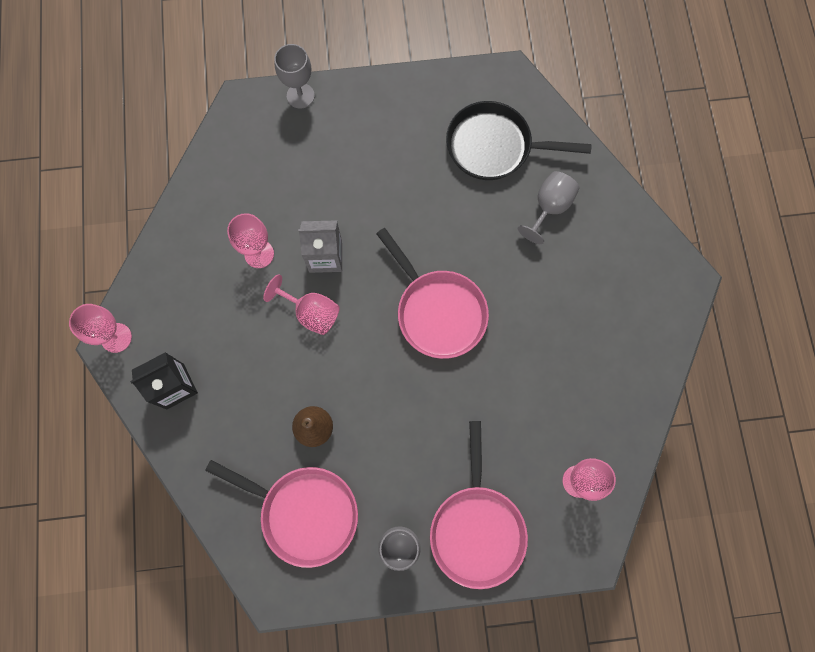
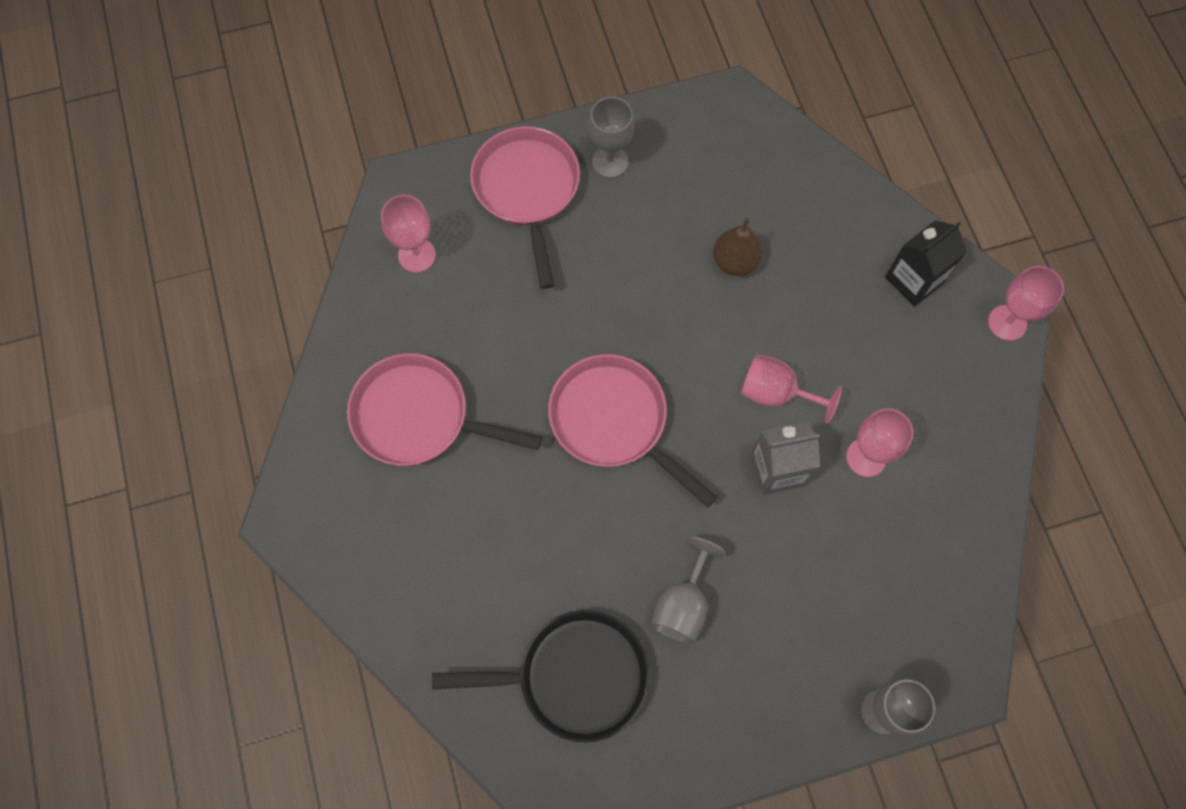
camera: 170 degrees right, 5 degrees down
pink pan [205,460,358,568] -> pink pan moved to [347,353,542,466]
grey goblet [518,171,579,244] -> grey goblet moved to [650,537,726,644]

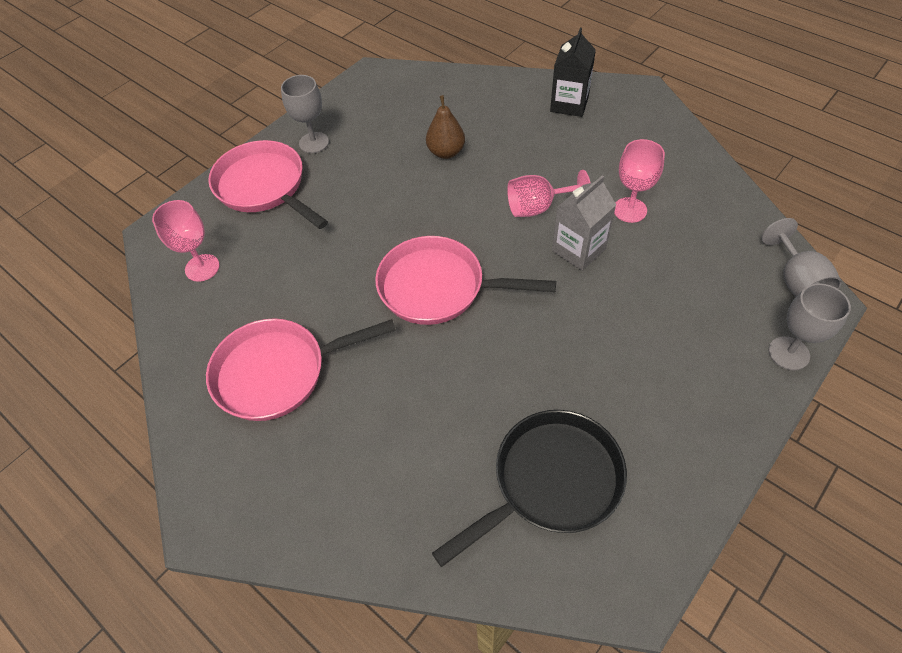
camera: 30 degrees left, 15 degrees down
grey goblet [650,537,726,644] -> grey goblet moved to [761,218,841,297]
pink goblet [988,266,1064,341] -> none

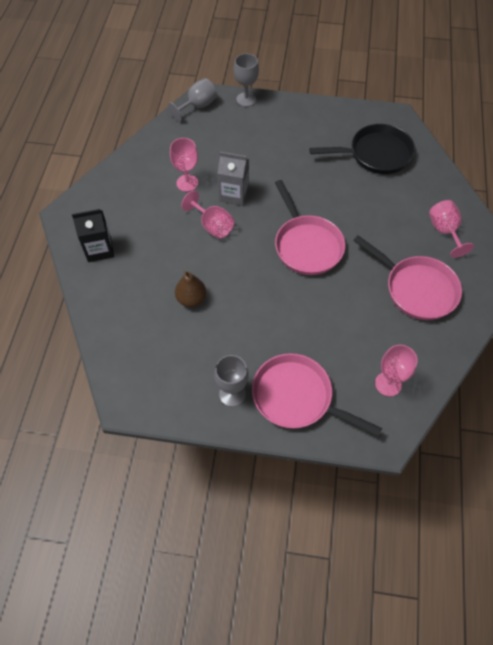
camera: 125 degrees left, 5 degrees up
pink pan [208,140,328,229] -> pink pan turned 105 degrees clockwise [252,353,382,437]
black pan [432,410,627,567] -> black pan turned 150 degrees clockwise [309,124,415,174]
none -> pink goblet [429,200,474,258]

